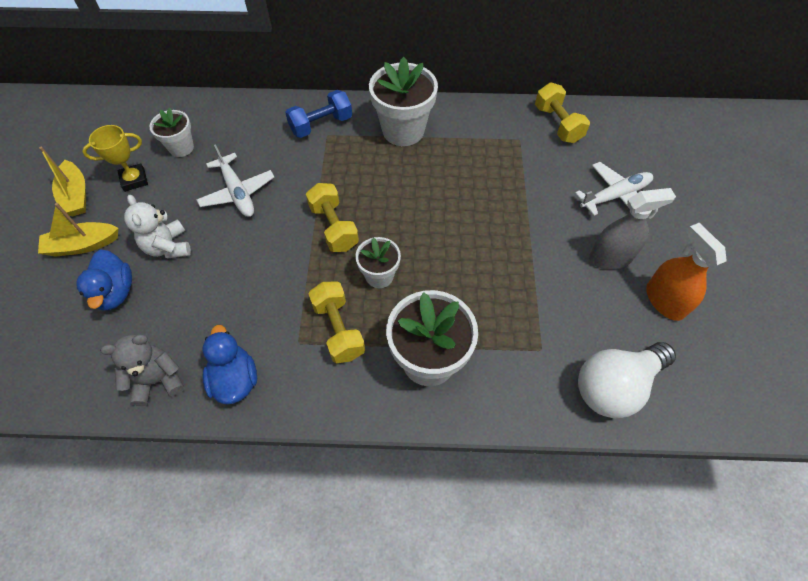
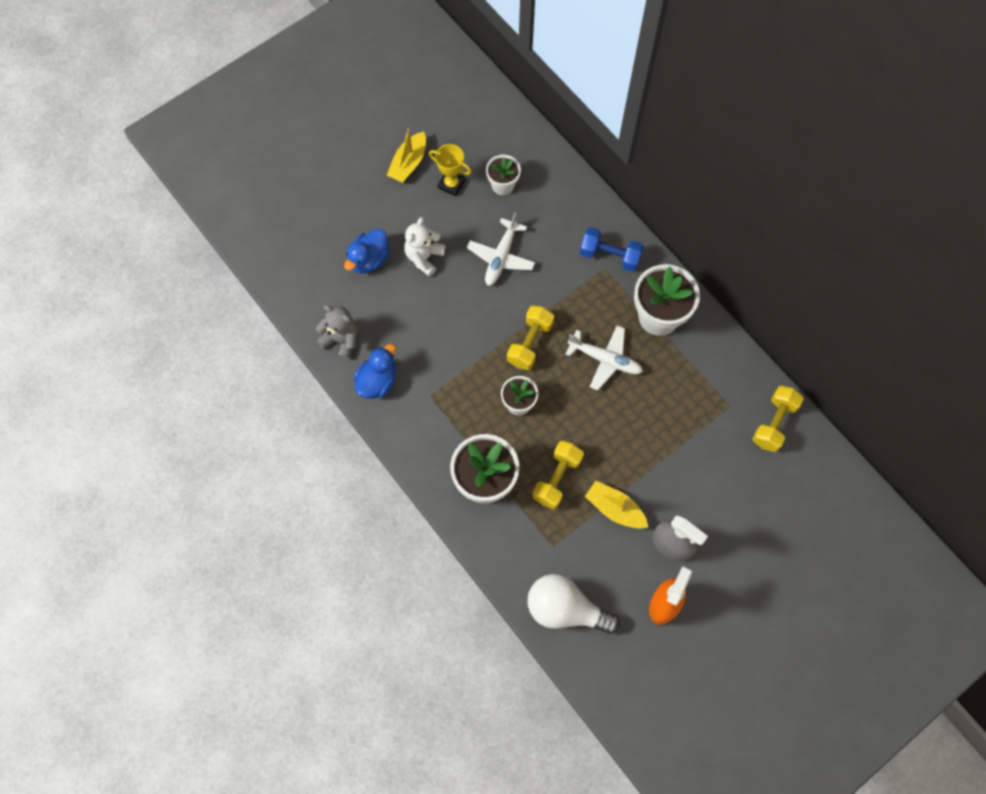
camera: 50 degrees right, 10 degrees up
yellow boat [38,203,118,257] -> yellow boat moved to [585,481,648,529]
yellow dumbbell [308,281,365,363] -> yellow dumbbell moved to [532,441,584,509]
white plane [575,162,653,218] -> white plane moved to [566,326,643,390]

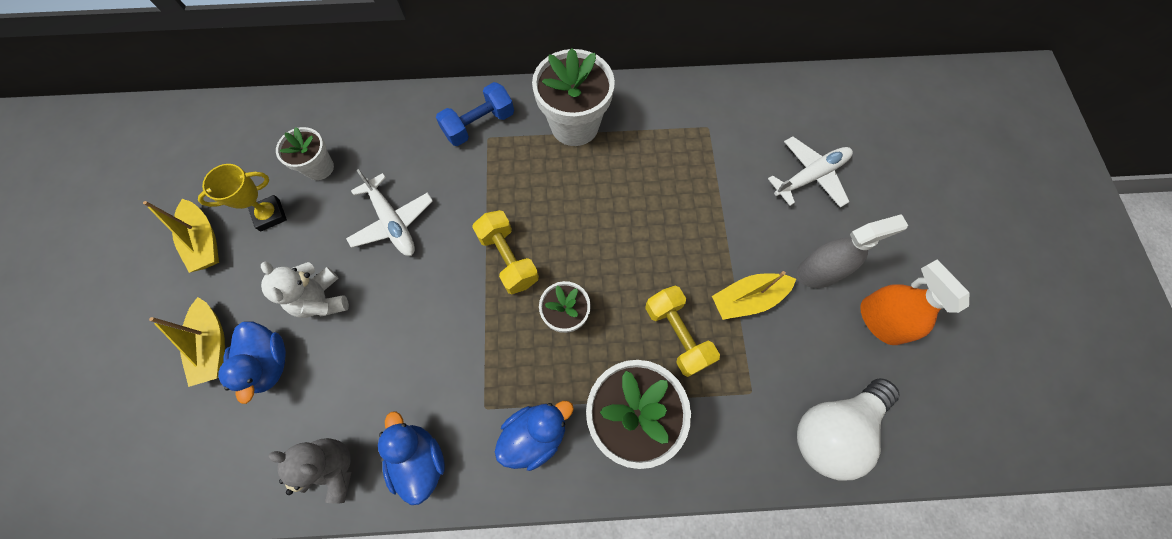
camera: 55 degrees left, 0 degrees up
grey teddy bear [316,305,357,360] -> grey teddy bear turned 45 degrees clockwise [269,438,352,503]
white plane [566,326,643,390] -> white plane moved to [768,136,853,208]
yellow dumbbell [752,385,804,452] -> none
none -> yellow boat [149,297,225,387]
none -> blue duck [495,401,574,471]

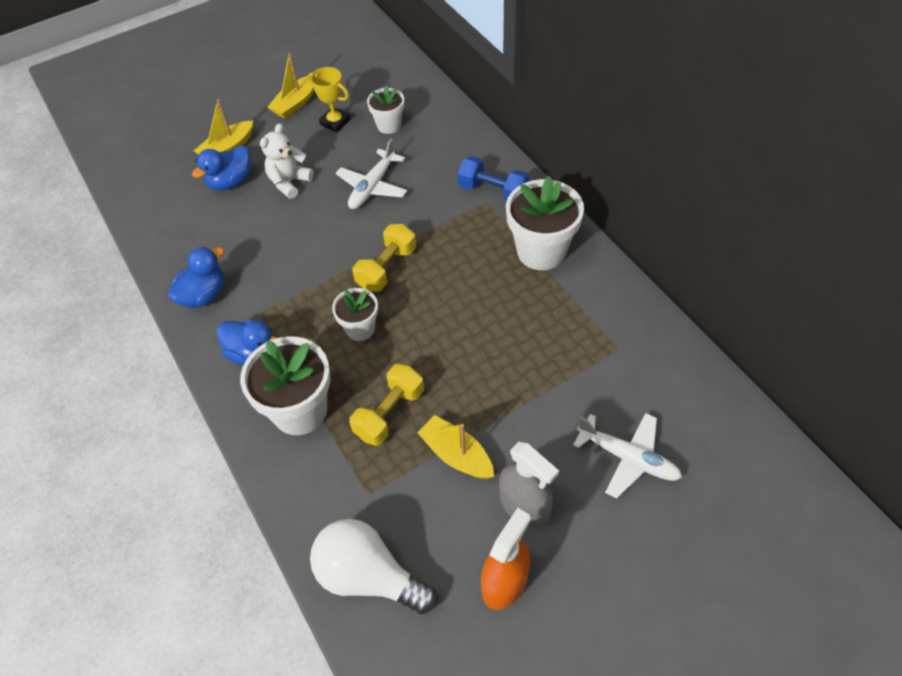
camera: 65 degrees right, 15 degrees down
grey teddy bear [269,438,352,503] -> none

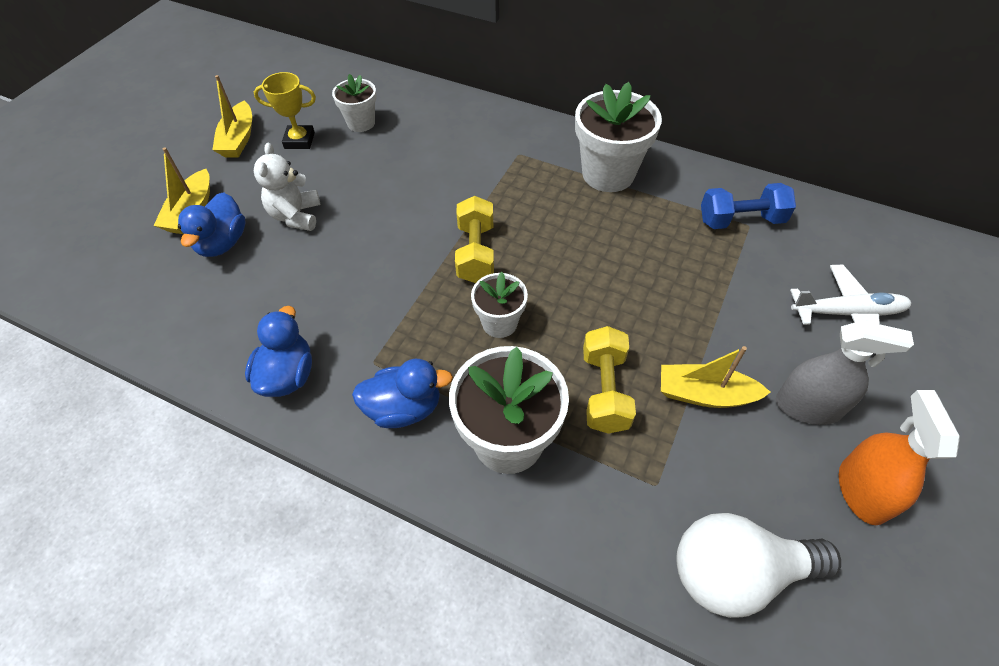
camera: 35 degrees left, 0 degrees up
white plane [336,139,407,209] -> none
blue dumbbell [458,156,529,202] -> blue dumbbell moved to [701,183,796,229]

